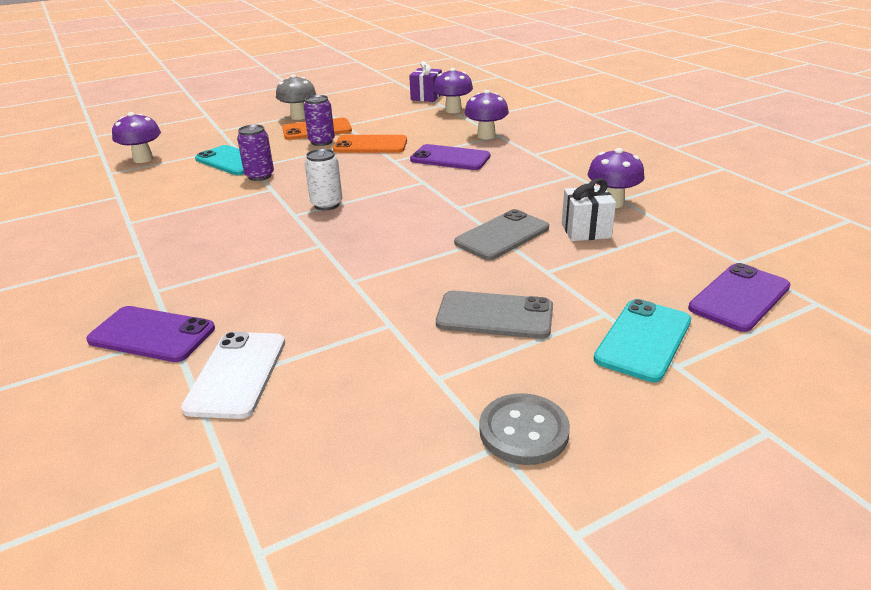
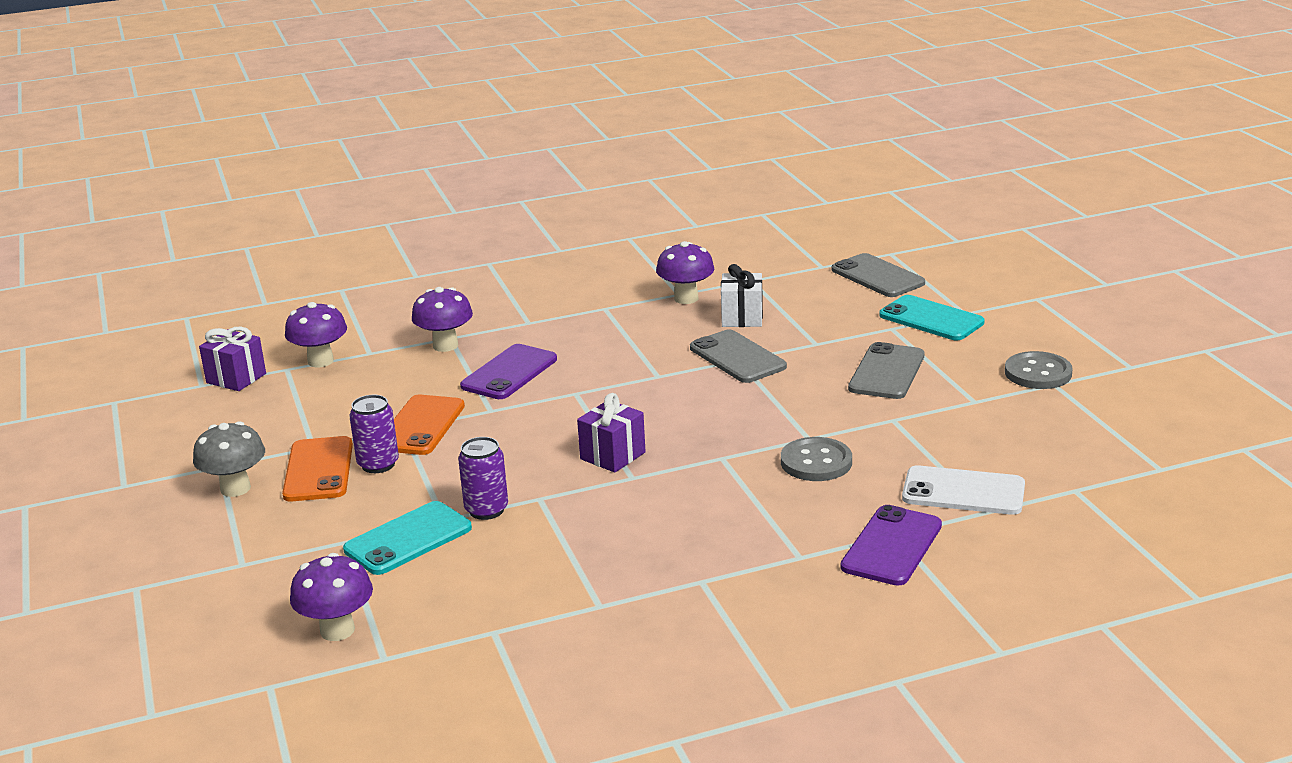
camera: 80 degrees left, 5 degrees down
white can [305,149,342,210] -> purple gift [577,393,646,473]
purple phone [688,263,791,332] -> grey phone [832,253,925,297]
none -> grey button [781,437,852,481]

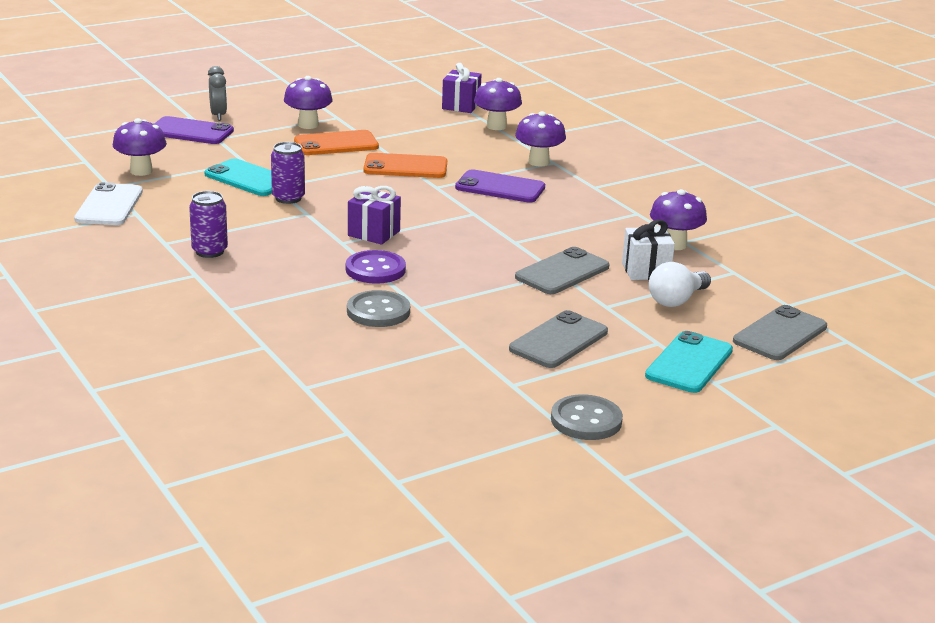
camera: 75 degrees right, 0 degrees up
grey mushroom [193,421,265,497] -> purple mushroom [284,76,333,129]
purple can [349,395,399,473] -> purple can moved to [189,191,228,258]
purple phone [841,505,942,586] -> purple phone moved to [154,116,234,144]
grey phone [848,342,925,399] -> grey phone turned 60 degrees counterclockwise [509,310,608,368]
white phone [902,465,1025,515] -> white phone moved to [74,182,143,225]
none -> grey clock [208,66,227,121]
none -> purple button [346,250,406,284]
none -> white light bulb [649,262,711,307]

